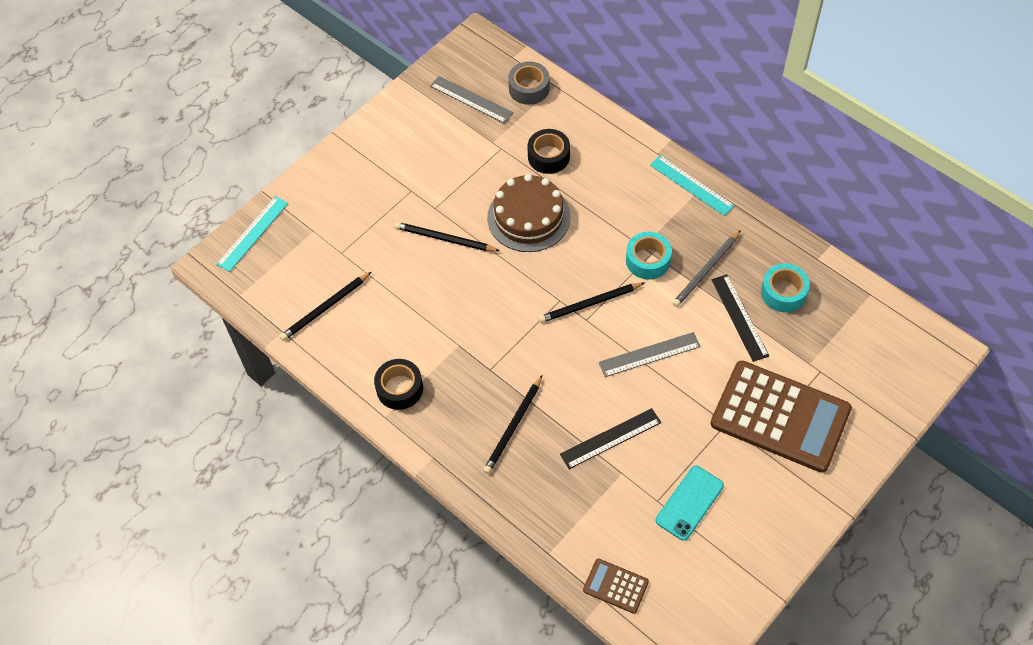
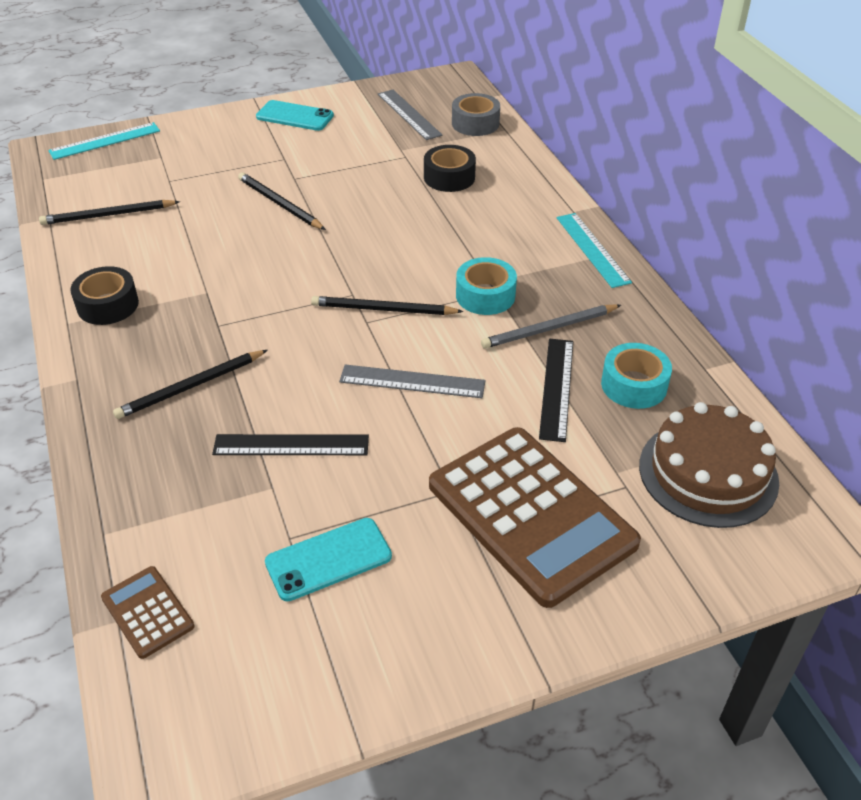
camera: 25 degrees right, 15 degrees down
brown cake [487,174,570,252] -> brown cake moved to [639,402,779,528]
none -> turquoise phone [256,100,334,131]

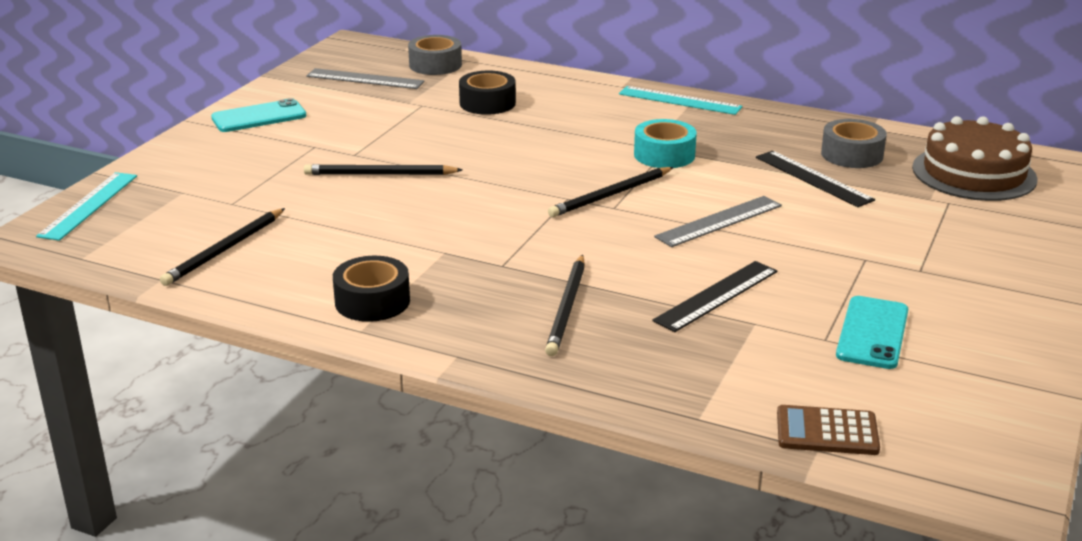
camera: 45 degrees left, 15 degrees down
brown calculator [429,427,641,608] -> none
grey pencil [481,304,621,348] -> none
turquoise tape [601,343,672,409] -> grey tape [821,119,887,168]

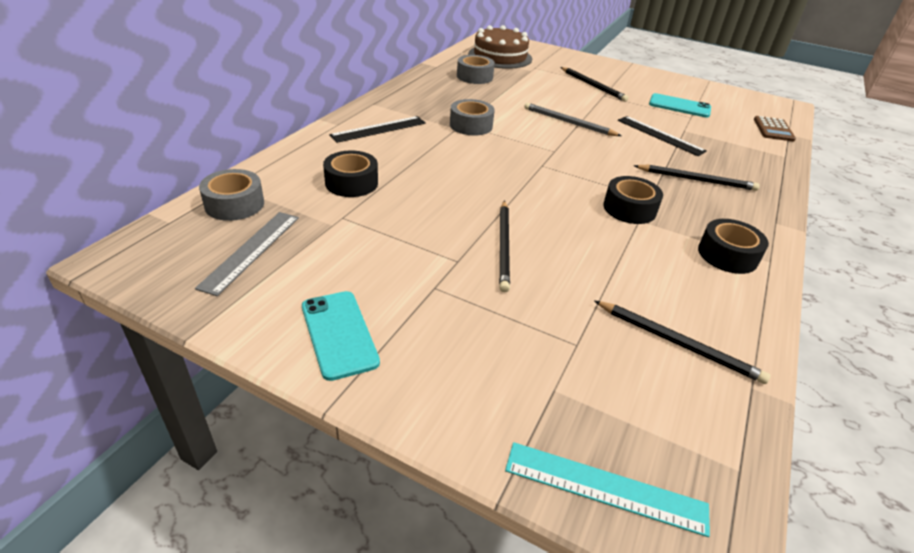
camera: 90 degrees left, 10 degrees up
black pencil [548,167,674,217] -> black pencil moved to [560,67,629,102]
turquoise ruler [619,86,742,115] -> none
turquoise tape [634,119,697,168] -> grey tape [450,99,495,135]
grey ruler [654,196,782,247] -> grey pencil [524,103,621,136]
black ruler [756,151,875,207] -> black ruler moved to [329,116,426,143]
none -> black tape [603,176,663,224]

